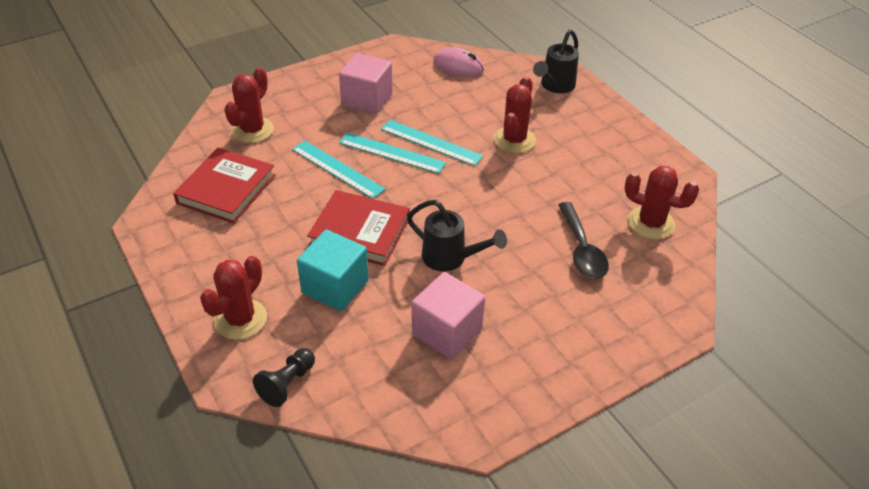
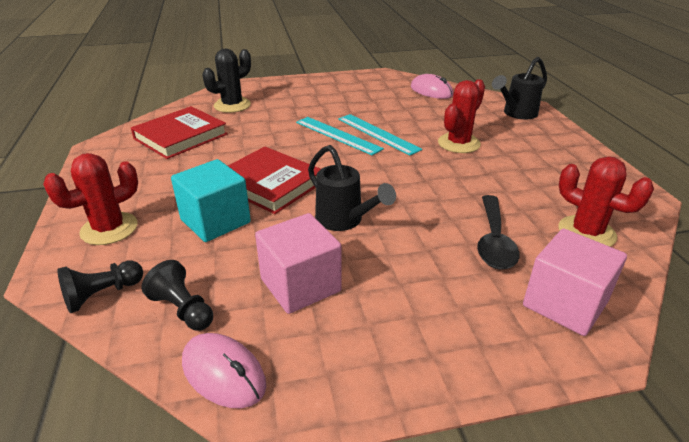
camera: 20 degrees right, 10 degrees down
red cactus [224,67,274,143] -> black cactus [202,49,251,113]
turquoise ruler [292,141,386,199] -> none
pink cube [339,53,393,115] -> pink cube moved to [523,228,627,336]
none -> black pawn [141,260,213,331]
none -> pink mouse [182,333,266,408]

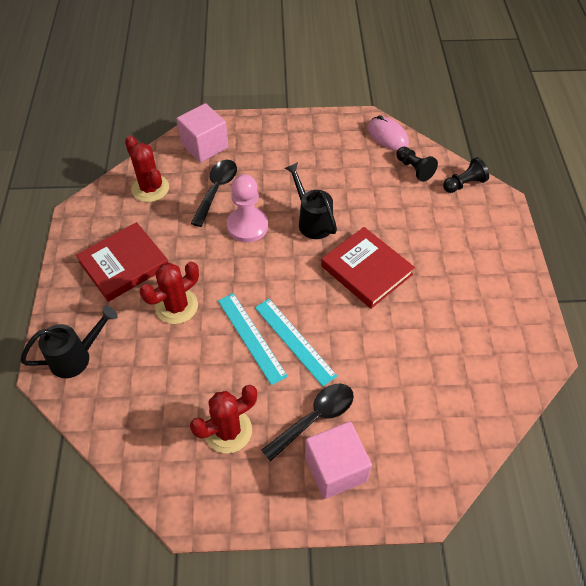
camera: 170 degrees left, 20 degrees up
red cactus [43,153,138,245] -> red cactus moved to [190,385,257,453]
red book [131,106,228,159] -> red book moved to [76,222,168,302]
turquoise cube [171,159,251,242] -> none
black cactus [202,49,251,113] -> none
pink cube [255,213,342,314] -> pink cube moved to [305,422,372,499]
pink mouse [411,74,453,99] -> none
none -> pink pawn [227,174,268,243]
none -> black spoon [261,384,354,461]

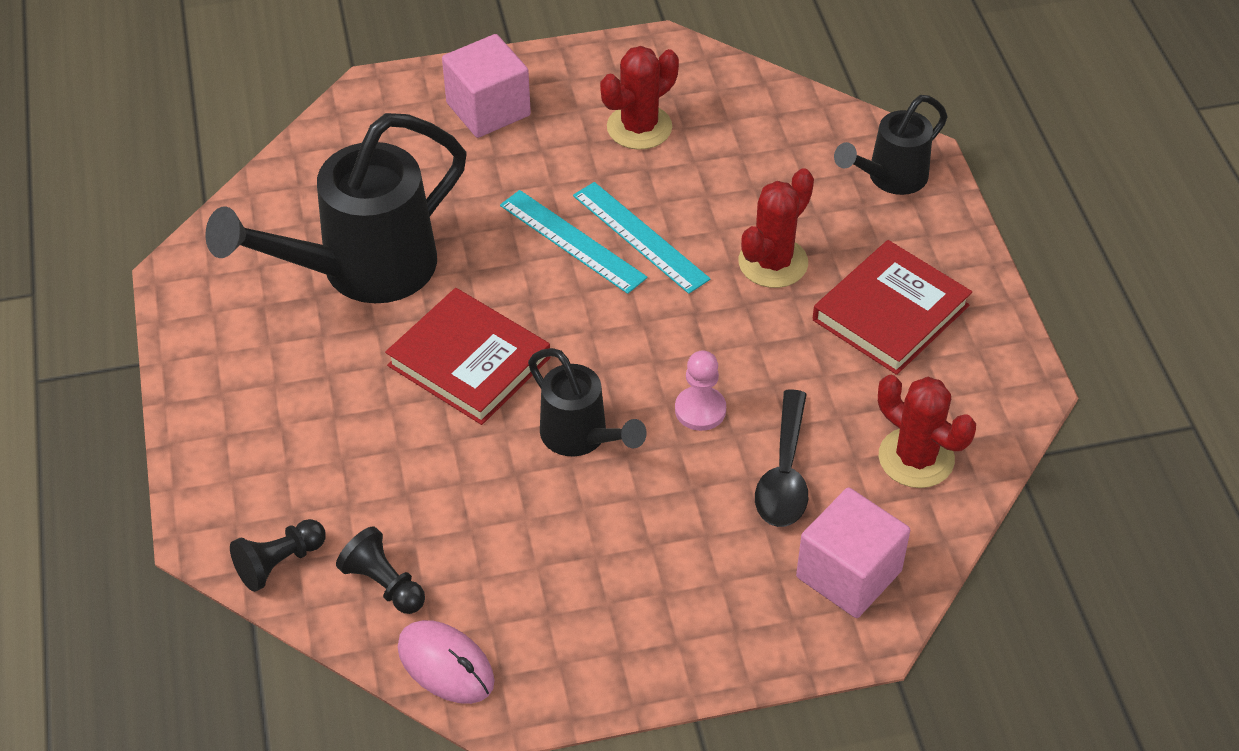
camera: 170 degrees right, 5 degrees down
pink pawn [227,174,268,243] -> pink pawn [675,350,726,431], size x0.66
black spoon [261,384,354,461] -> none
none -> black watering can [205,113,466,303]

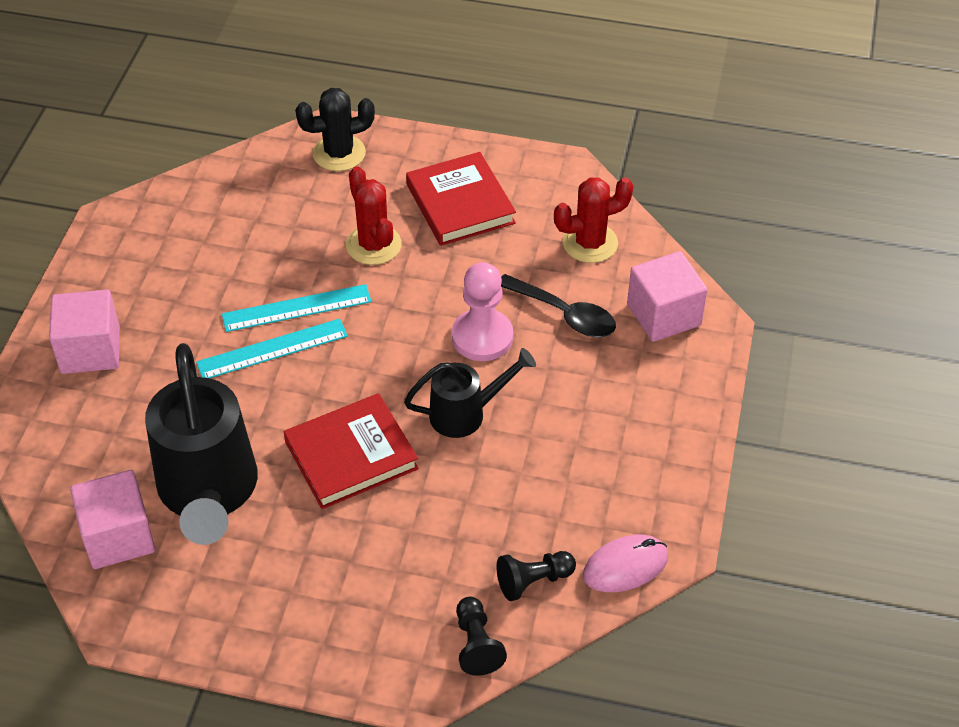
camera: 65 degrees left, 0 degrees up
red cactus [600,46,679,150] -> none
pink pawn [675,350,726,431] -> pink pawn [452,262,513,361], size x1.52
black watering can [834,95,947,195] -> black cactus [295,88,375,171]
none -> pink cube [70,470,155,569]

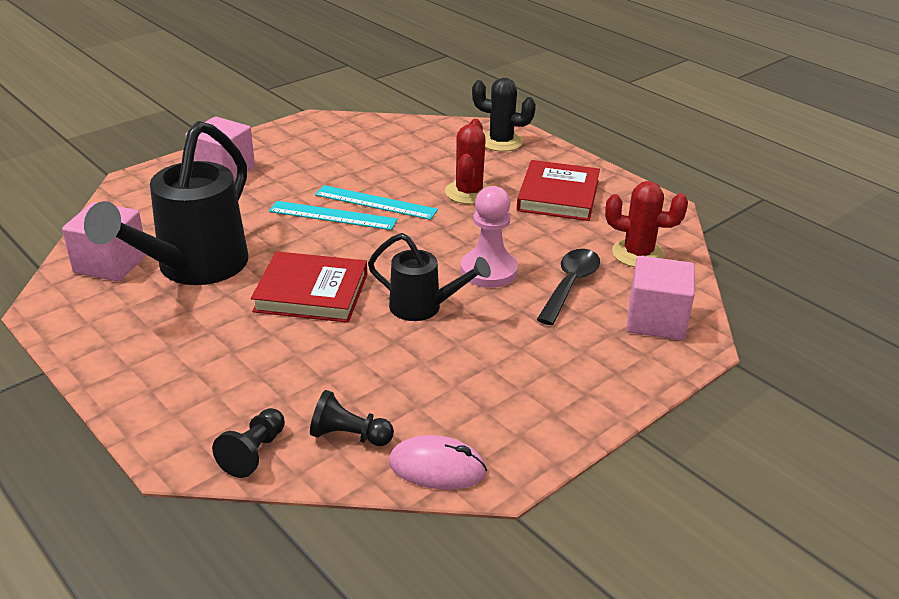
camera: 35 degrees right, 15 degrees down
black spoon [501,274,616,337] -> black spoon turned 135 degrees counterclockwise [536,249,600,325]

